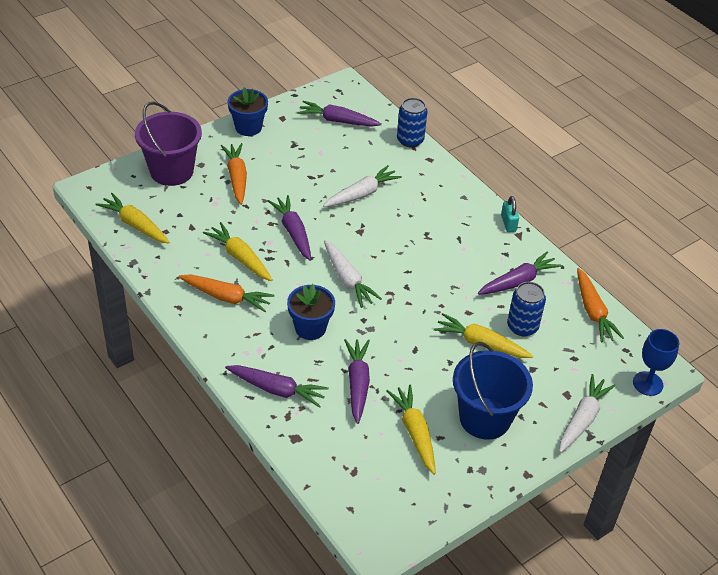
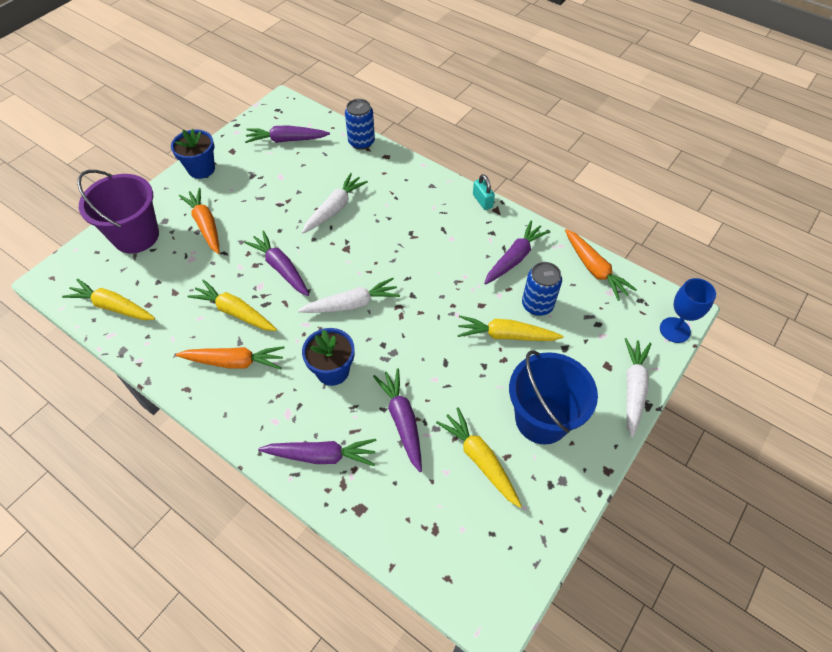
camera: 15 degrees left, 10 degrees up
white carrot [324,240,382,308] -> white carrot turned 60 degrees counterclockwise [298,278,400,313]

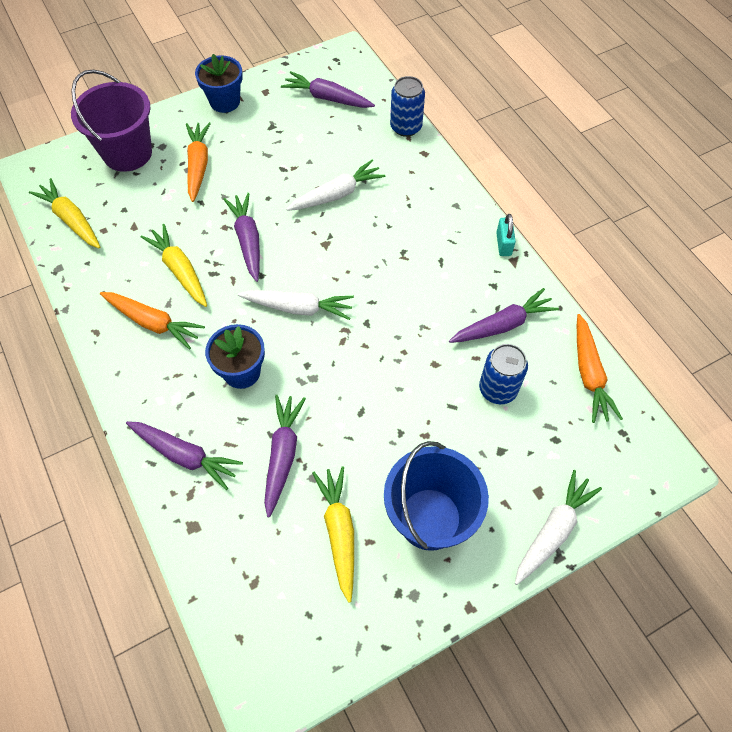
camera: 25 degrees right, 5 degrees up
yellow carrot [457,315,564,341] -> none
blue goblet [660,278,716,343] -> none

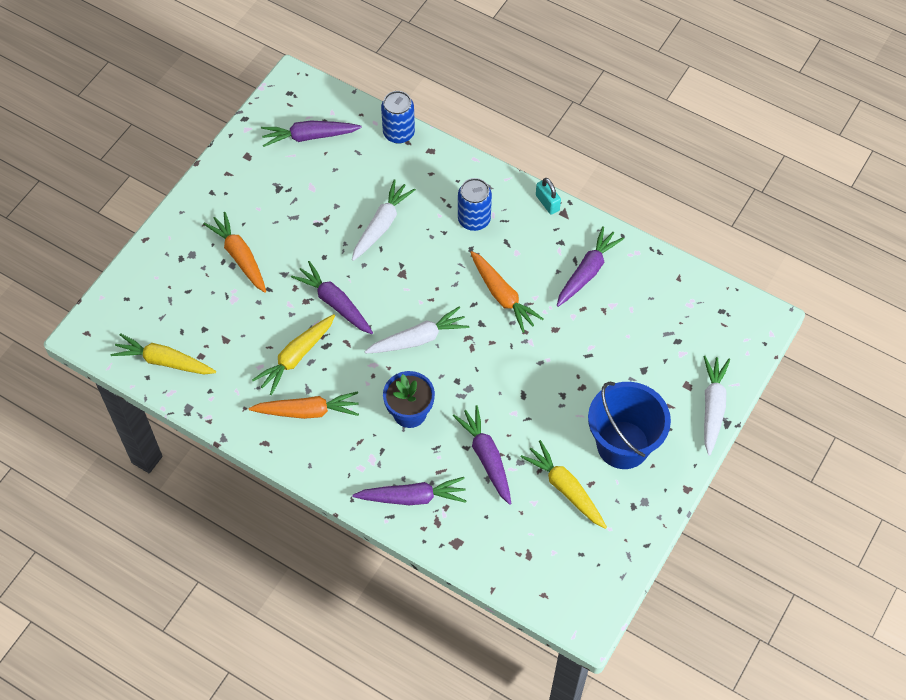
camera: 30 degrees left, 0 degrees up
purple bucket [71,70,152,172] -> none
yellow carrot [140,224,207,307] -> yellow carrot turned 75 degrees counterclockwise [252,314,335,395]
blue flower pot [195,54,243,113] -> none
blue can [479,344,528,404] -> blue can moved to [458,178,492,231]
orange carrot [577,314,623,423] -> orange carrot moved to [470,251,543,333]

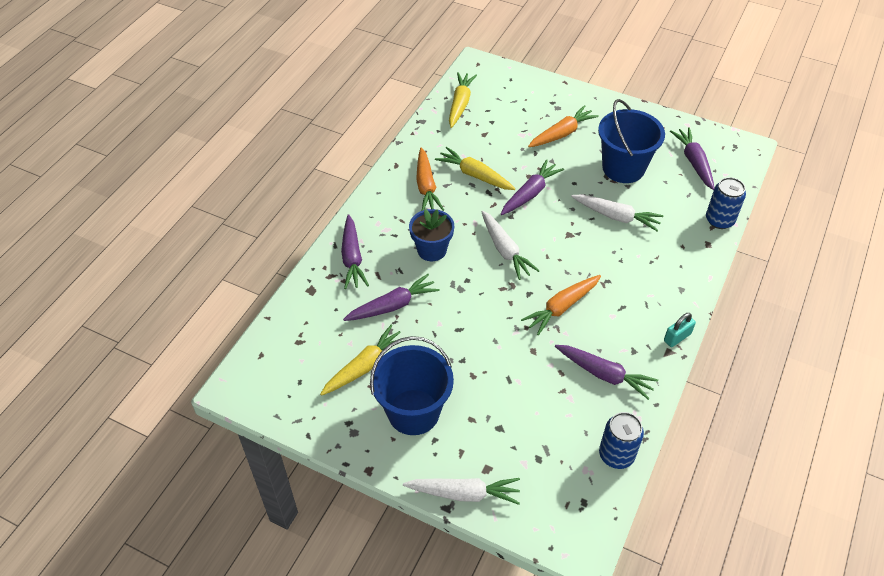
camera: 85 degrees right, 10 degrees down
blue can [458,178,492,231] -> blue can moved to [599,412,644,469]
none -> blue bucket [598,99,665,183]

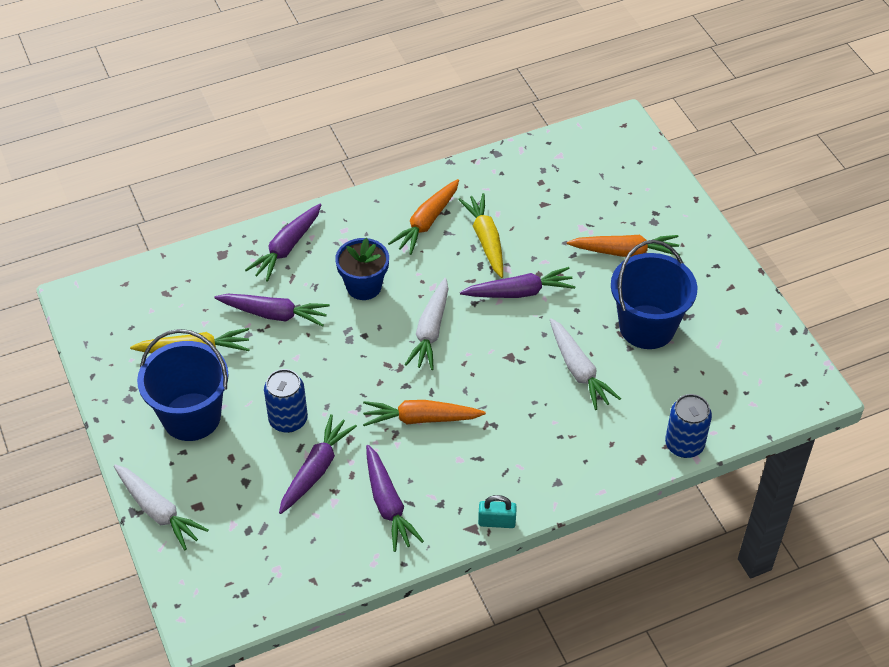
camera: 40 degrees right, 0 degrees up
yellow carrot [449,72,477,128] -> none
blue can [599,412,644,469] -> blue can moved to [264,369,308,433]
purple carrot [670,127,714,190] -> purple carrot moved to [279,414,357,514]

